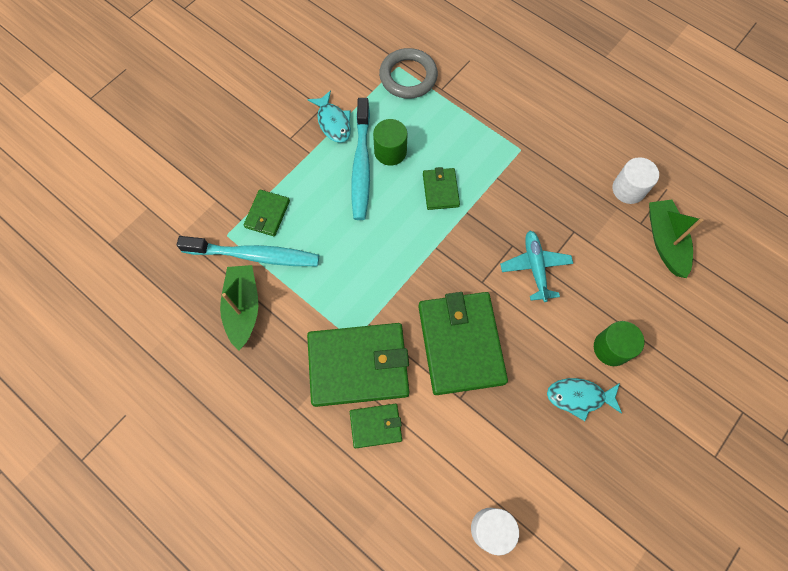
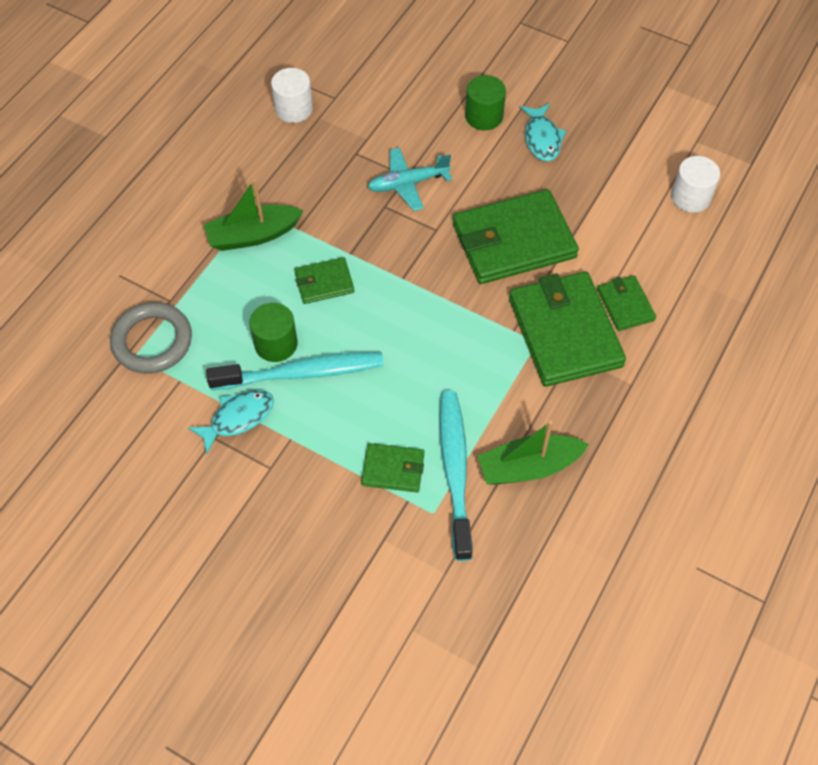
camera: 100 degrees left, 10 degrees down
green boat [649,200,703,278] -> green boat moved to [204,179,304,251]

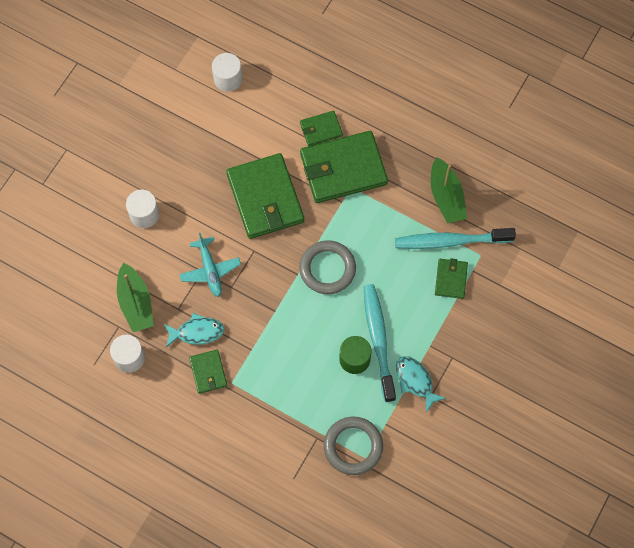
camera: 90 degrees left, 10 degrees up
green boat [204,179,304,251] -> green boat moved to [117,263,154,332]
green wallet [294,257,354,304] -> green wallet moved to [189,349,227,394]
green cylinder [465,75,506,130] -> white cylinder [126,190,159,228]
turquoise fish [520,104,567,162] -> turquoise fish moved to [164,313,225,347]
none -> grey ring [299,240,356,294]

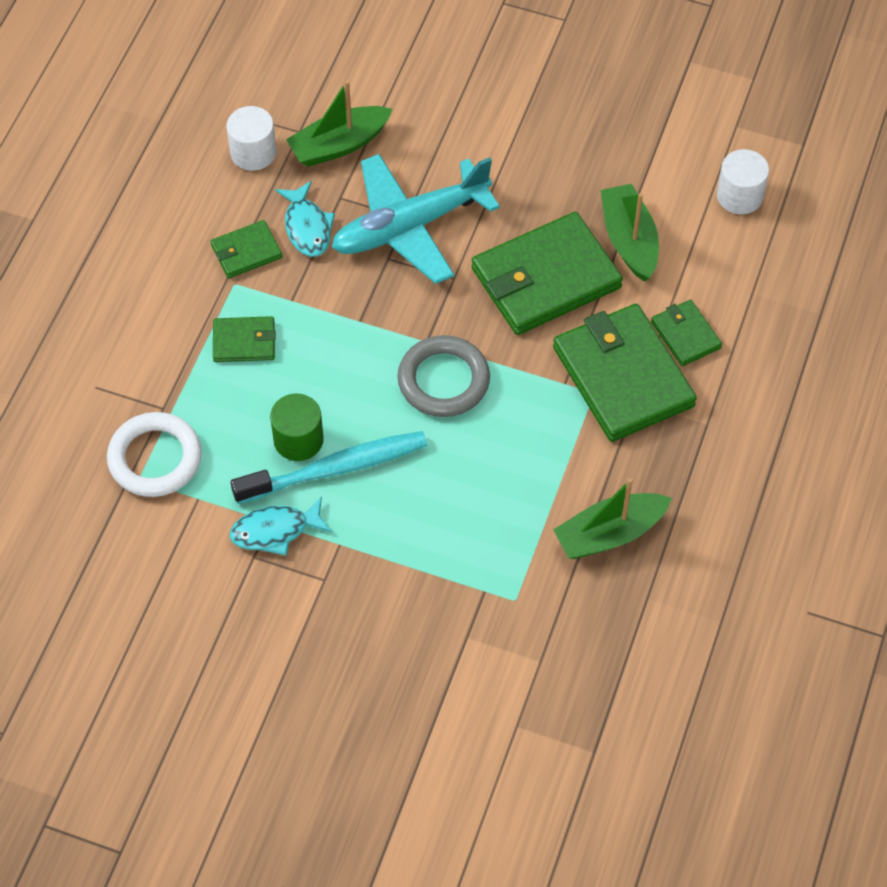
camera: 80 degrees right, 10 degrees down
white cylinder [126,190,159,228] -> none
turquoise plane [179,233,241,297] -> turquoise plane [331,154,500,284], size x1.72
grey ring [324,417,383,475] -> white ring [107,412,202,497]
turquoise toothbrush [395,228,516,249] -> none
turquoise fish [396,356,446,413] -> turquoise fish turned 150 degrees counterclockwise [230,496,332,556]
green wallet [435,258,468,299] -> green wallet moved to [213,316,276,362]
none -> green boat [601,184,659,282]

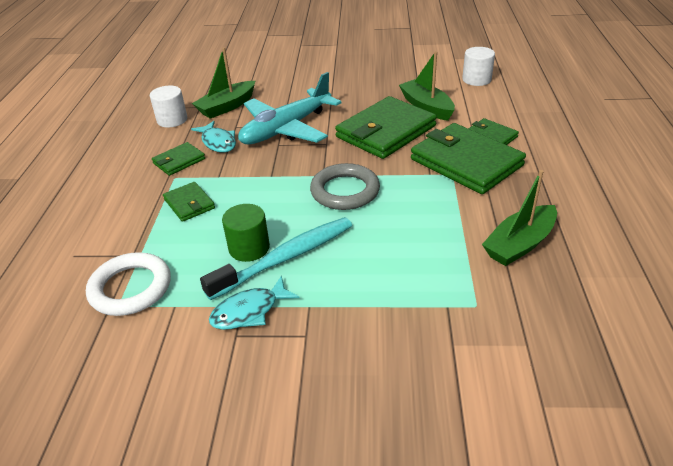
camera: 15 degrees left, 20 degrees down
green wallet [213,316,276,362] -> green wallet turned 75 degrees clockwise [163,182,215,222]

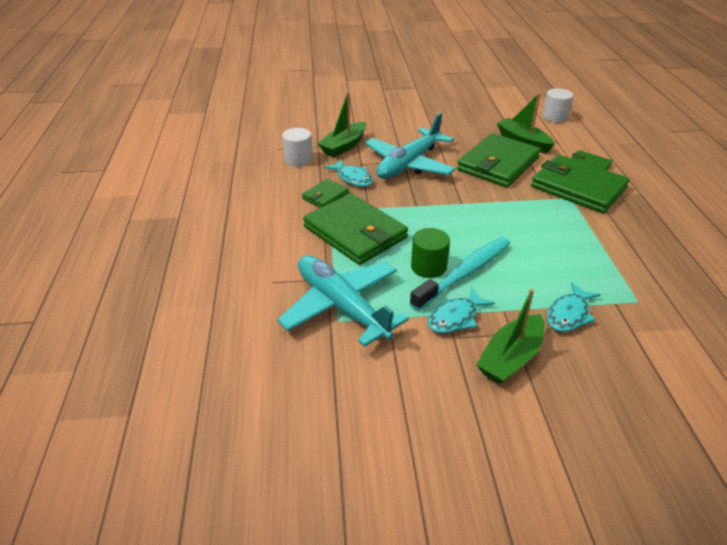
camera: 10 degrees left, 0 degrees up
white ring [86,252,171,316] -> turquoise plane [277,255,409,347]
green wallet [163,182,215,222] -> green wallet [303,193,408,265], size x2.04
grey ring [310,163,380,210] -> none
green boat [482,170,557,266] -> green boat moved to [476,289,545,384]
none -> turquoise fish [547,282,601,332]

